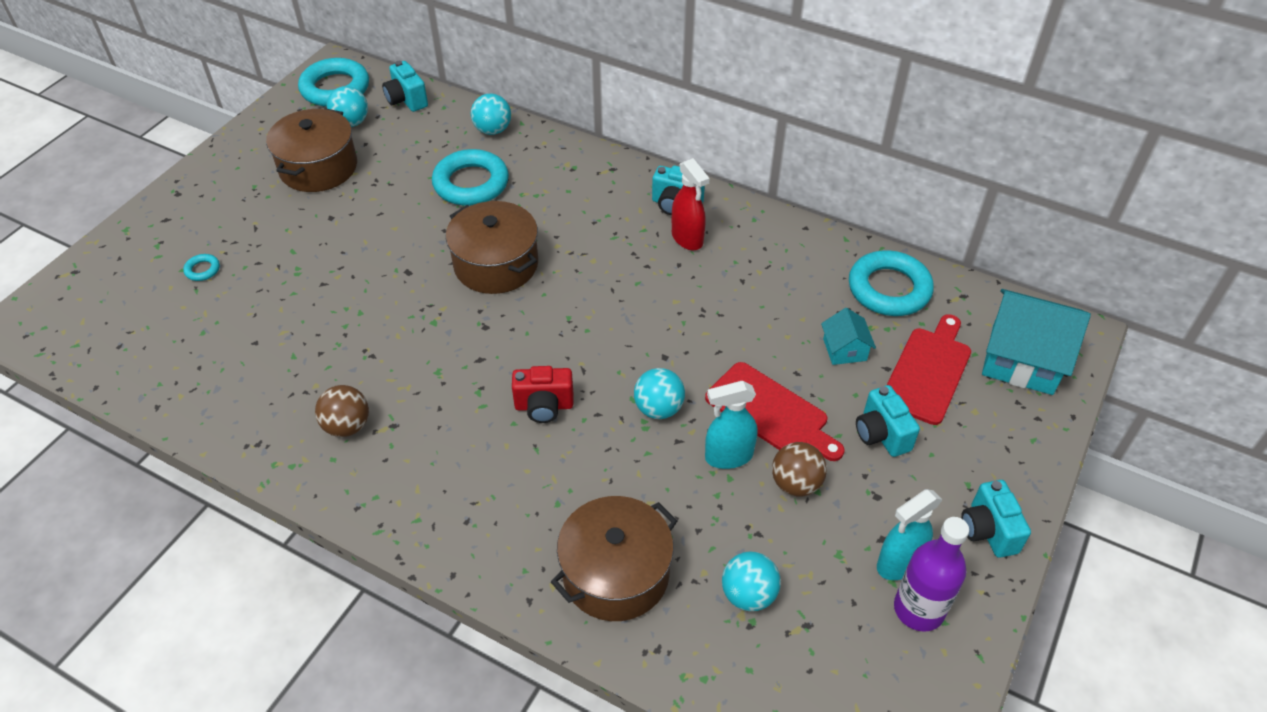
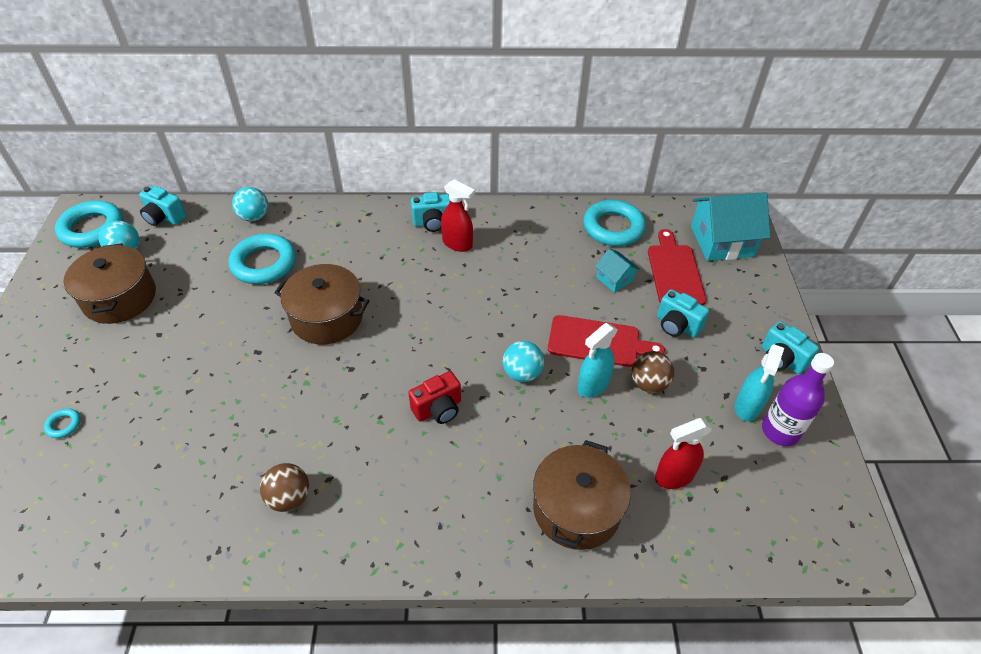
camera: 30 degrees left, 0 degrees up
turquoise ball [722,552,781,611] -> red spray bottle [655,418,712,489]

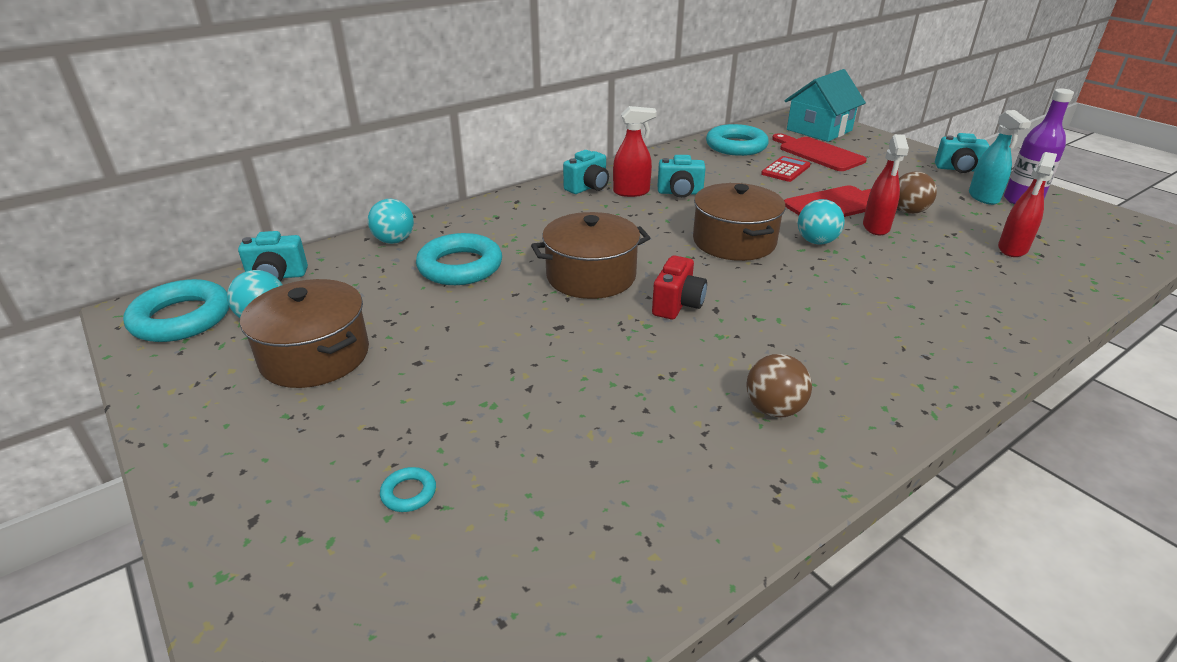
camera: 35 degrees left, 15 degrees down
red camera [408,371,461,424] -> red camera moved to [652,255,707,319]
brown pot [533,440,631,550] -> brown pot moved to [693,183,786,261]
turquoise spray bottle [577,323,618,398] -> red spray bottle [863,134,909,235]
turquoise house [595,248,640,293] -> red calculator [761,156,811,182]
turquoise camera [657,289,709,338] -> turquoise camera moved to [658,155,706,198]

